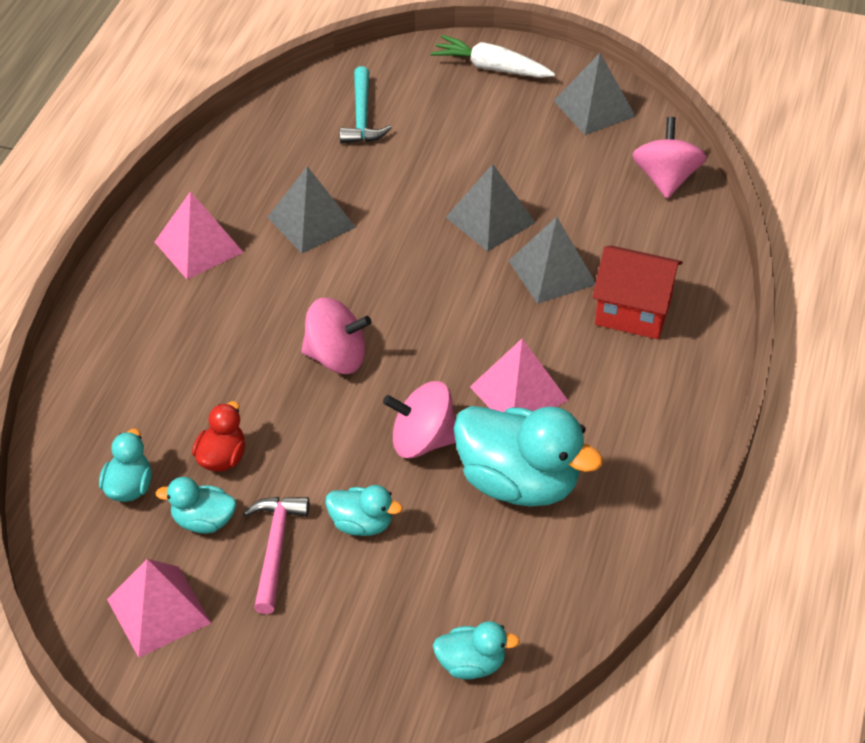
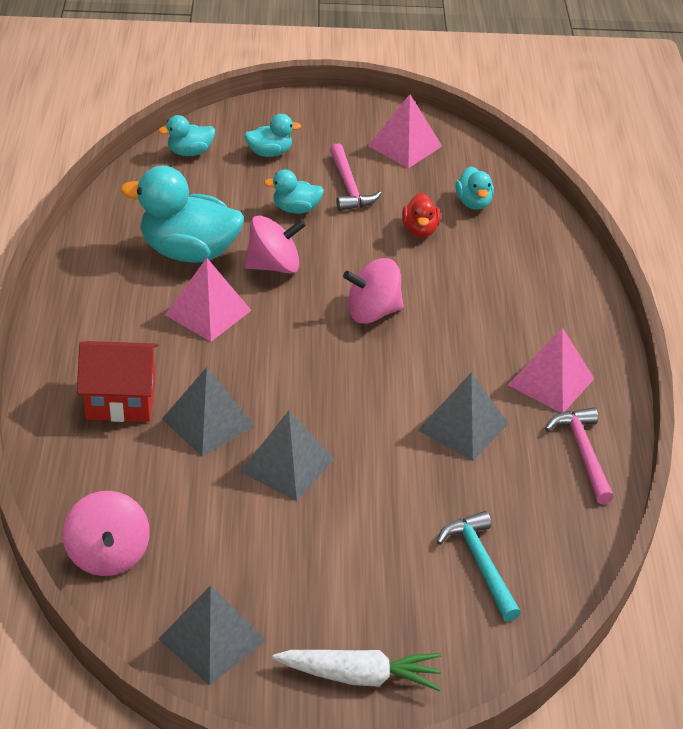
camera: 160 degrees right, 5 degrees down
turquoise duck [156,477,236,534] -> turquoise duck moved to [244,114,301,157]
none -> pink hammer [545,407,614,504]

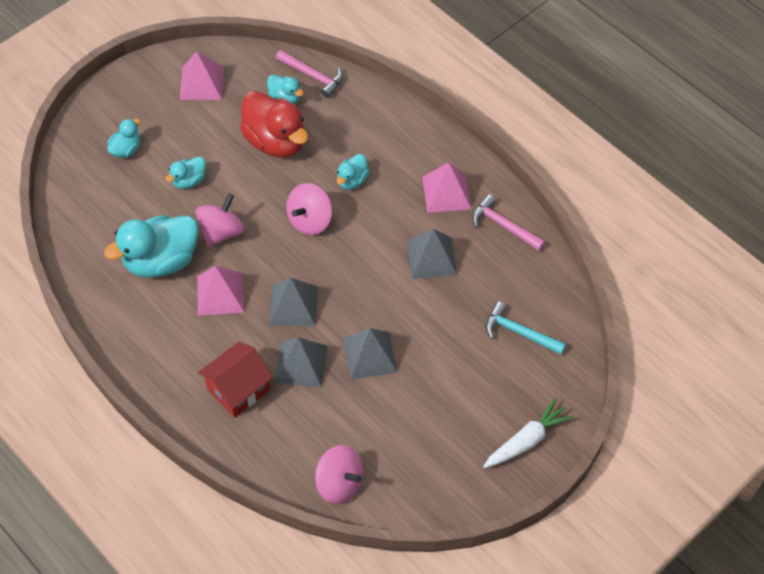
camera: 40 degrees left, 15 degrees up
turquoise duck [158,115,215,156] -> turquoise duck moved to [336,154,369,189]
grey pyramid [158,585,266,686] -> grey pyramid moved to [269,278,318,326]
pink hammer [330,143,382,211] -> pink hammer moved to [276,50,343,98]
red duck [402,193,441,238] -> red duck [240,91,308,158], size x2.01

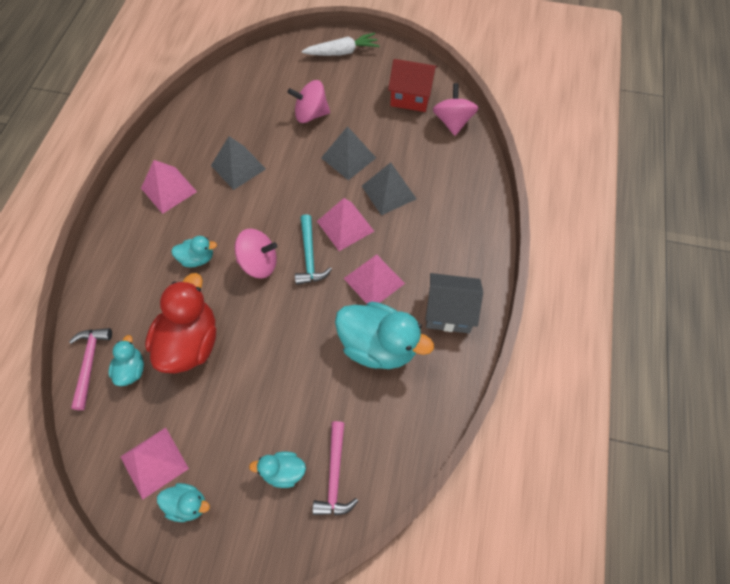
camera: 125 degrees left, 5 degrees up
turquoise duck [165,157,206,189] -> turquoise duck moved to [157,483,210,522]
pink spinning top [195,194,244,247] -> pink spinning top moved to [287,80,330,123]
red house [198,342,273,418] -> red house moved to [388,59,437,112]
grey pyramid [269,278,318,326] -> pink pyramid [317,198,374,251]
pink hammer [472,194,545,251] -> pink hammer moved to [312,421,358,515]
white carrot [483,398,574,468] -> white carrot turned 150 degrees clockwise [302,33,380,56]
turquoise hammer [485,301,566,355] -> turquoise hammer moved to [295,214,332,285]
none -> grey house [426,273,483,333]

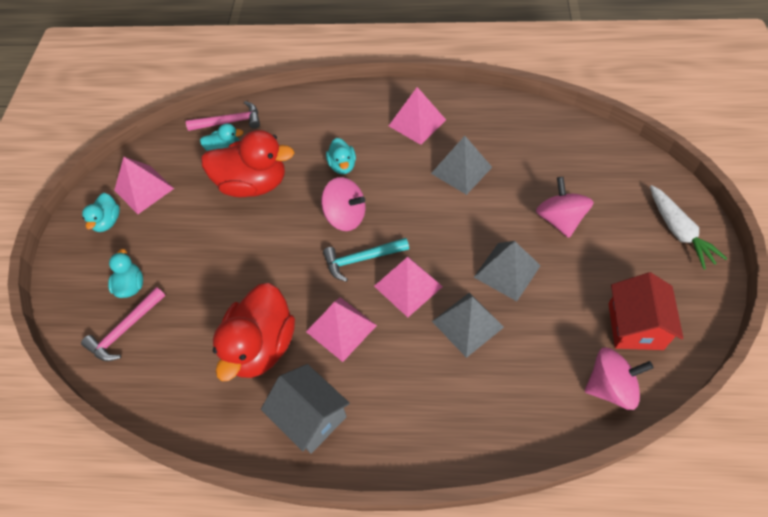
camera: 85 degrees right, 5 degrees down
pink spinning top [235,229,277,278] -> pink spinning top turned 60 degrees counterclockwise [321,177,365,231]
pink hammer [312,421,358,515] -> pink hammer turned 45 degrees counterclockwise [81,287,165,361]
turquoise duck [335,302,434,369] -> red duck [213,283,295,381]
grey house [426,273,483,333] -> grey house turned 45 degrees counterclockwise [261,364,350,454]

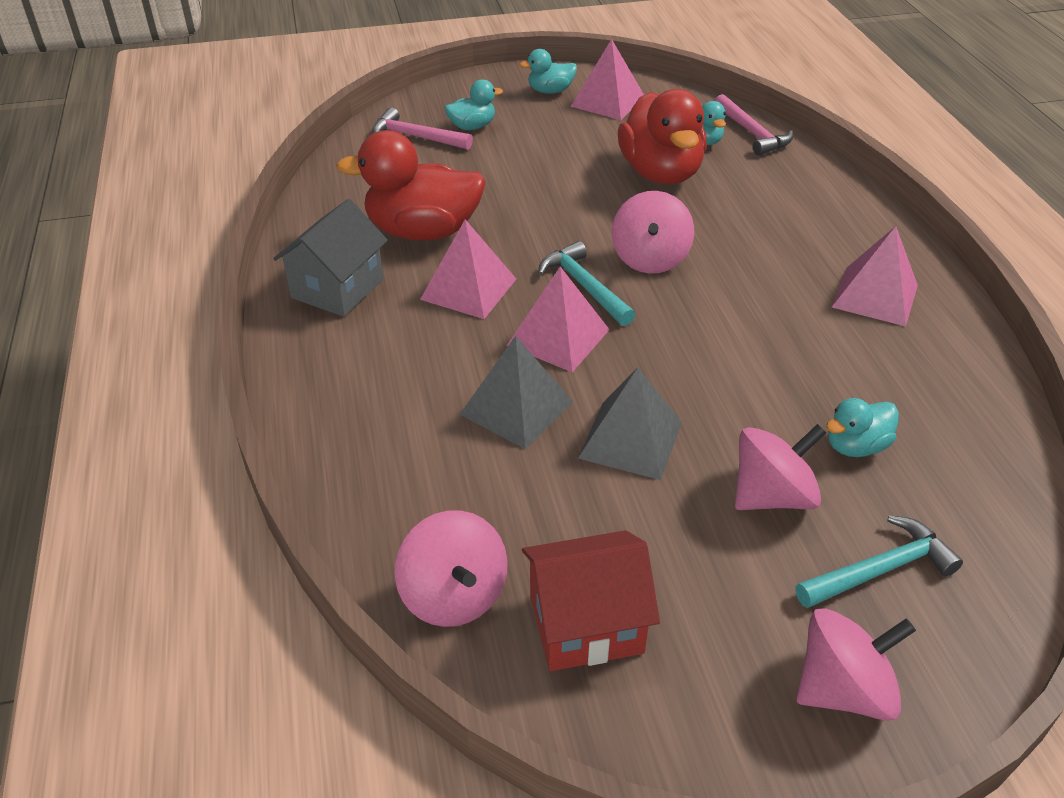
camera: 70 degrees right, 15 degrees down
turquoise duck [326,138,356,174] -> turquoise duck moved to [826,398,899,457]
grey pyramid [431,136,492,195] -> none
white carrot [650,185,728,269] -> pink spinning top [797,608,916,721]
none -> turquoise hammer [795,515,963,608]

